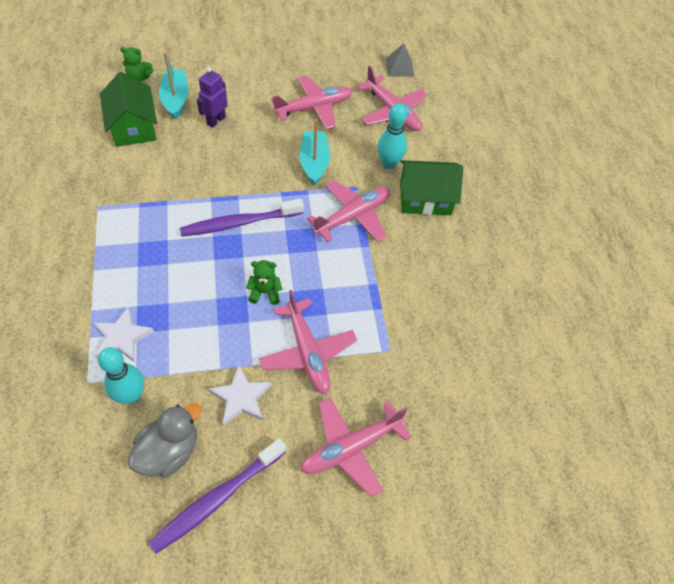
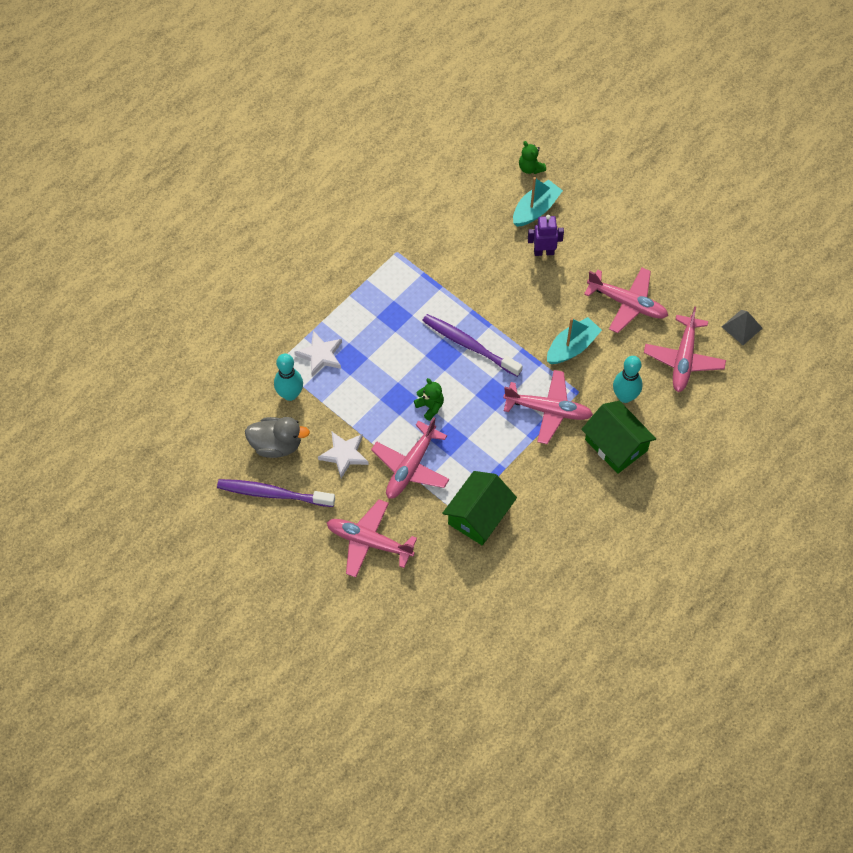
camera: 55 degrees right, 5 degrees up
green house [100,72,157,147] -> green house moved to [442,471,517,545]

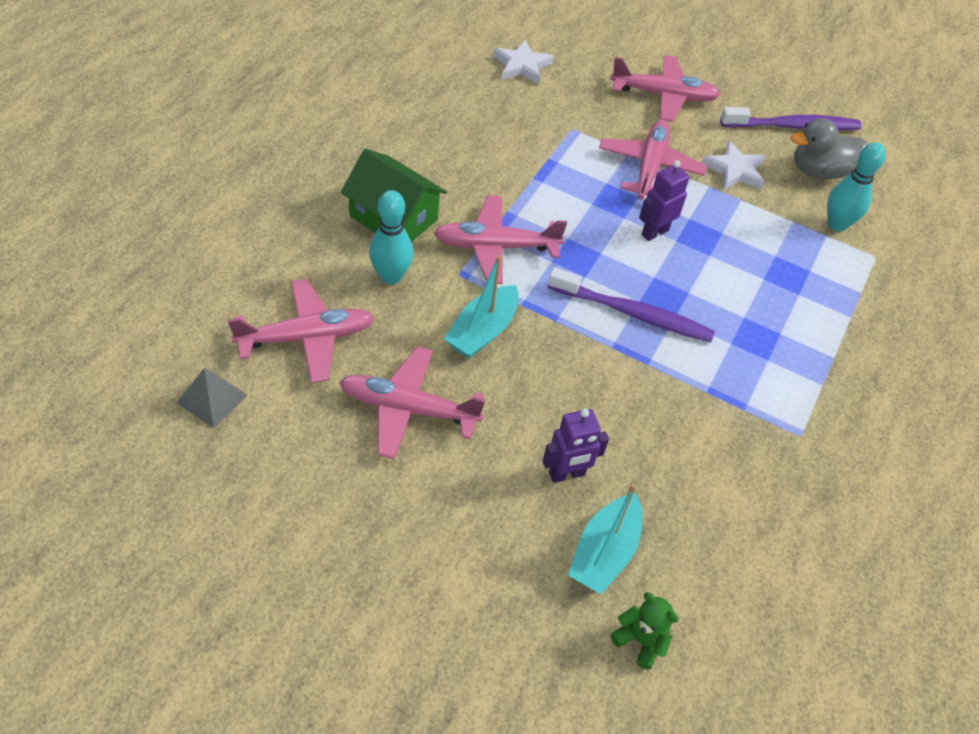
camera: 160 degrees right, 10 degrees down
white star [294,331,342,376] -> white star moved to [493,40,554,84]
green teddy bear [414,378,444,421] -> purple robot [639,160,689,241]
green house [442,471,517,545] -> none
pink plane [644,306,726,392] -> pink plane turned 75 degrees clockwise [228,279,375,383]

